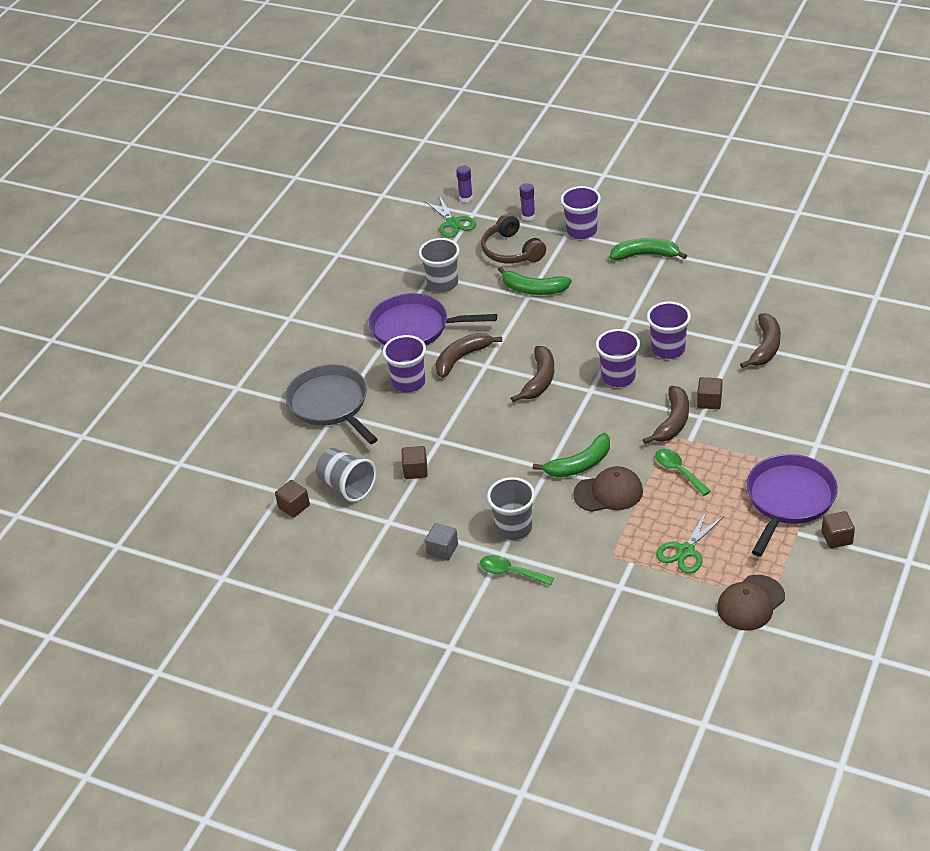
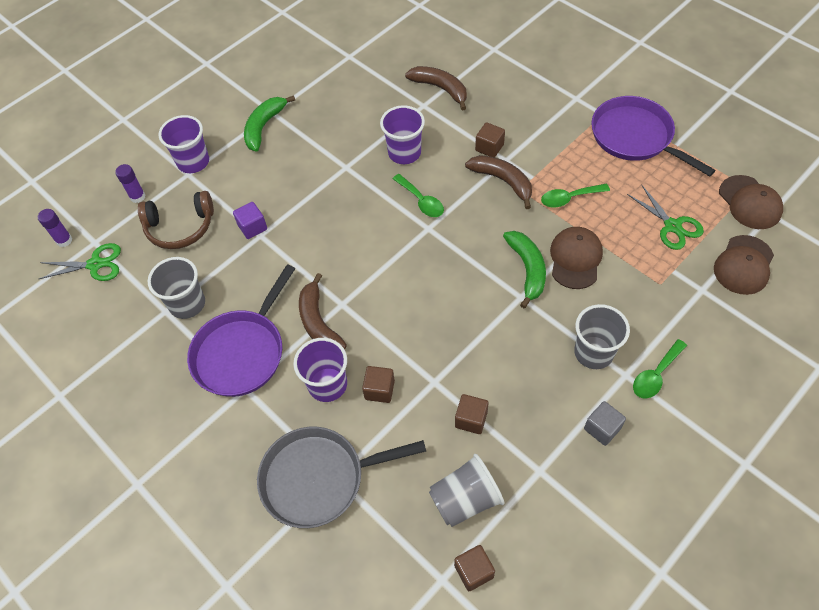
camera: 70 degrees left, 15 degrees up
green banana [498,267,572,295] -> purple cube [233,202,267,239]
brown banana [511,346,554,402] -> none
purple cup [596,329,640,387] -> green spoon [392,174,444,217]
brown cube [822,511,855,548] -> brown cube moved to [362,366,395,403]
none -> brown cap [714,235,774,295]

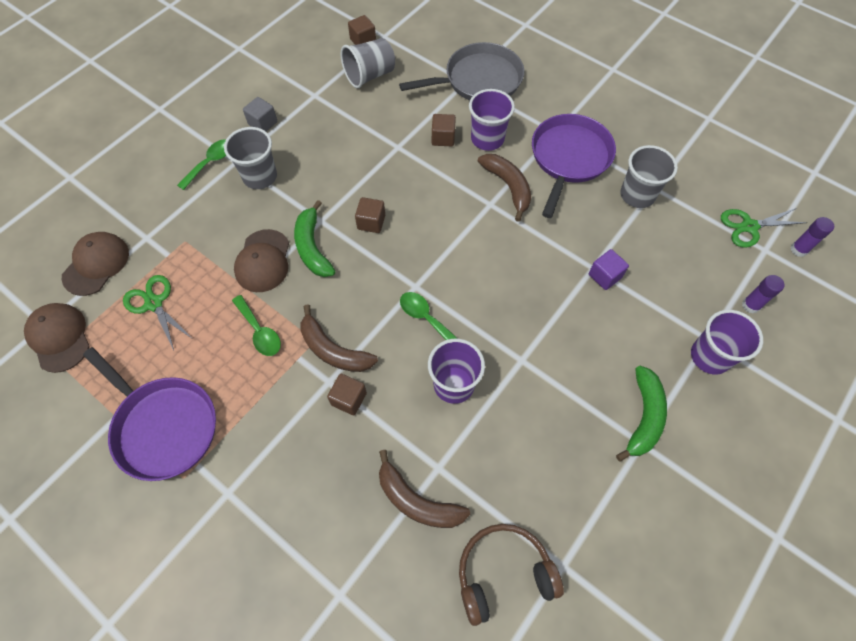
camera: 170 degrees right, 5 degrees up
brown headphones [138,191,214,249] -> brown headphones moved to [459,524,564,626]
brown cube [455,394,489,434] -> brown cube moved to [355,197,385,233]
green spoon [541,184,610,207] -> green spoon turned 75 degrees clockwise [232,295,281,356]

